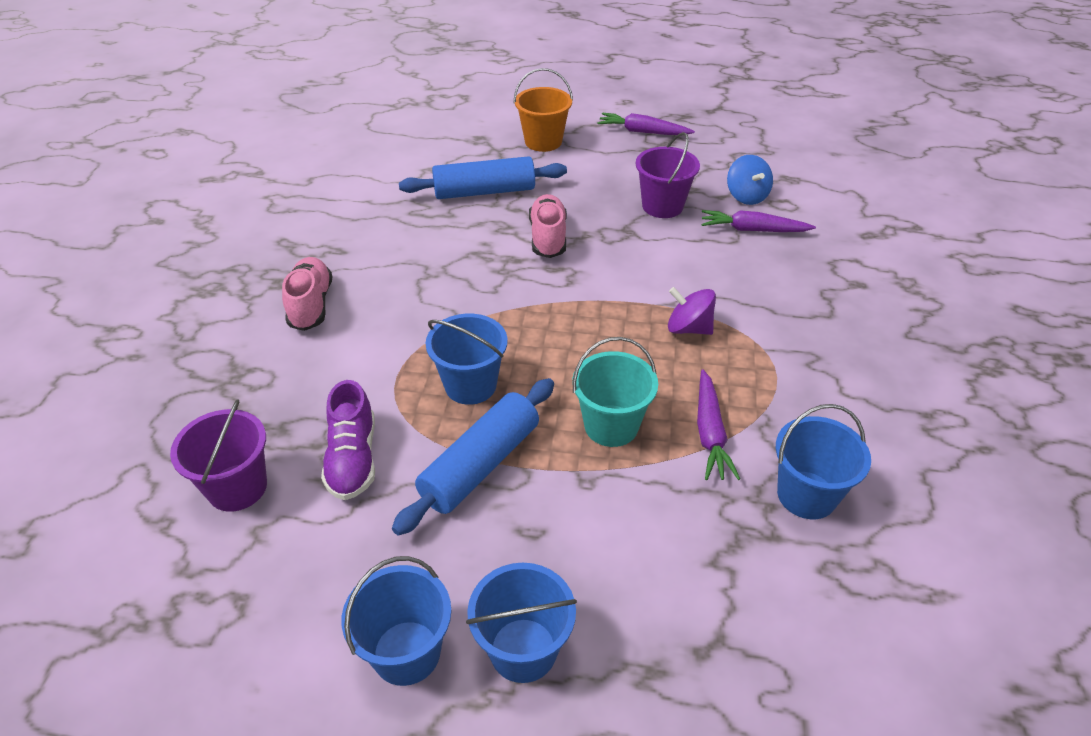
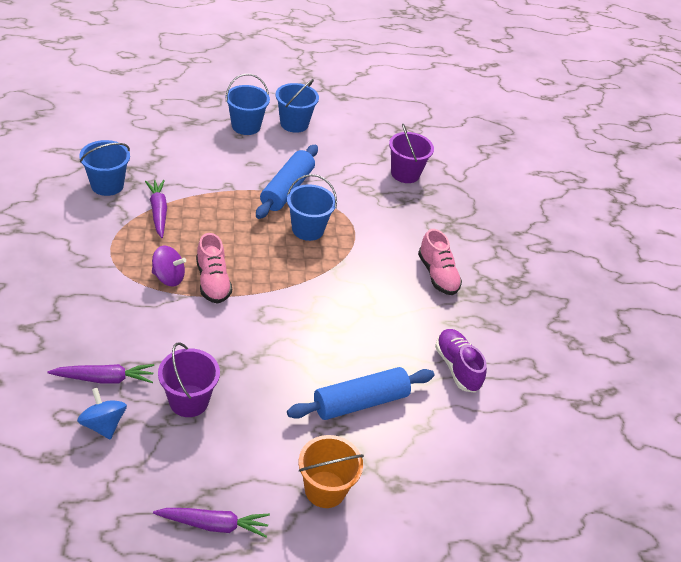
camera: 160 degrees right, 0 degrees up
purple shoe [321,380,375,500] -> purple shoe moved to [435,329,487,393]
pink shoe [529,194,567,258] -> pink shoe moved to [196,233,232,304]
turquoise bucket [572,337,658,447] -> none

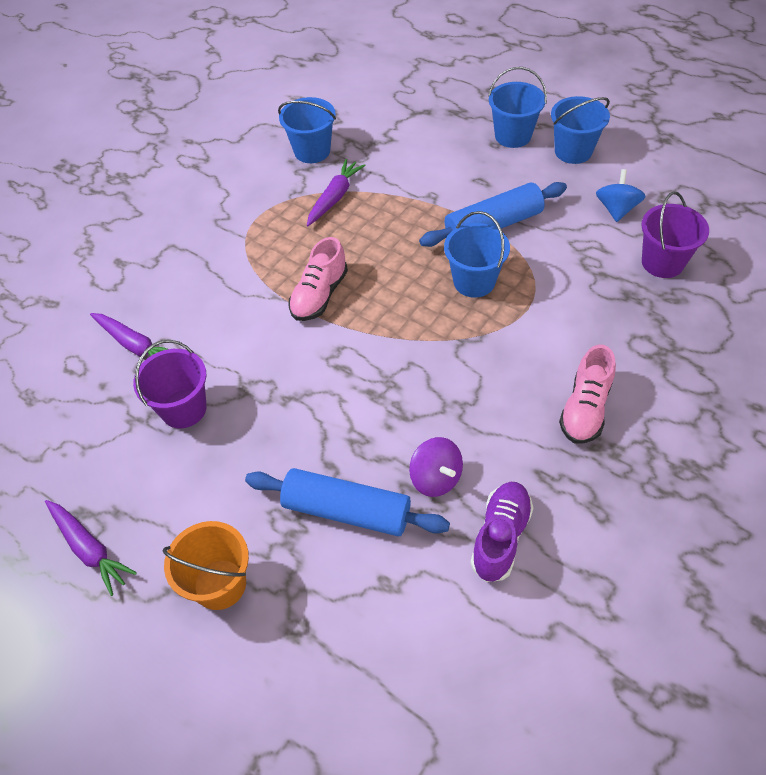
camera: 50 degrees right, 10 degrees up
blue spinning top [77,388,127,439] -> blue spinning top moved to [596,169,646,222]
purple spinning top [152,246,186,286] -> purple spinning top moved to [409,437,463,497]

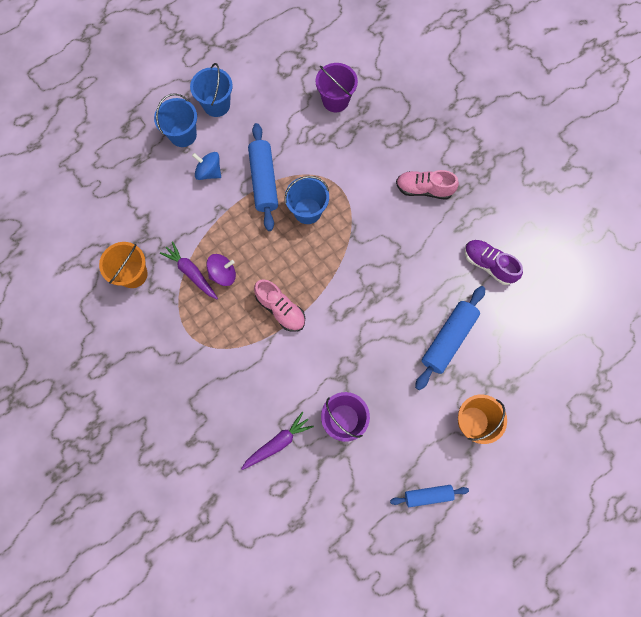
camera: 75 degrees left, 20 degrees up
purple carrot [45,500,137,596] -> blue rolling pin [390,485,469,507]
blue bucket [278,97,336,163] -> orange bucket [99,242,148,288]
purple spinning top [409,437,463,497] -> purple spinning top moved to [206,254,236,286]
pink shoe [559,345,616,444] -> pink shoe turned 150 degrees clockwise [396,170,459,200]
blue spinning top [596,169,646,222] -> blue spinning top moved to [192,152,221,180]

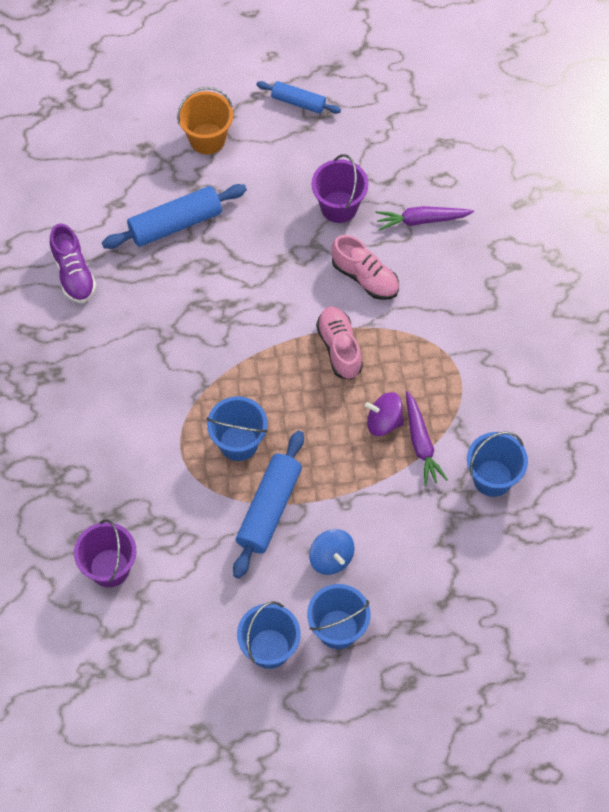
camera: 150 degrees left, 10 degrees down
orange bucket [99,242,148,288] -> blue bucket [467,431,528,497]
pink shoe [396,170,459,200] -> pink shoe moved to [332,235,399,300]

